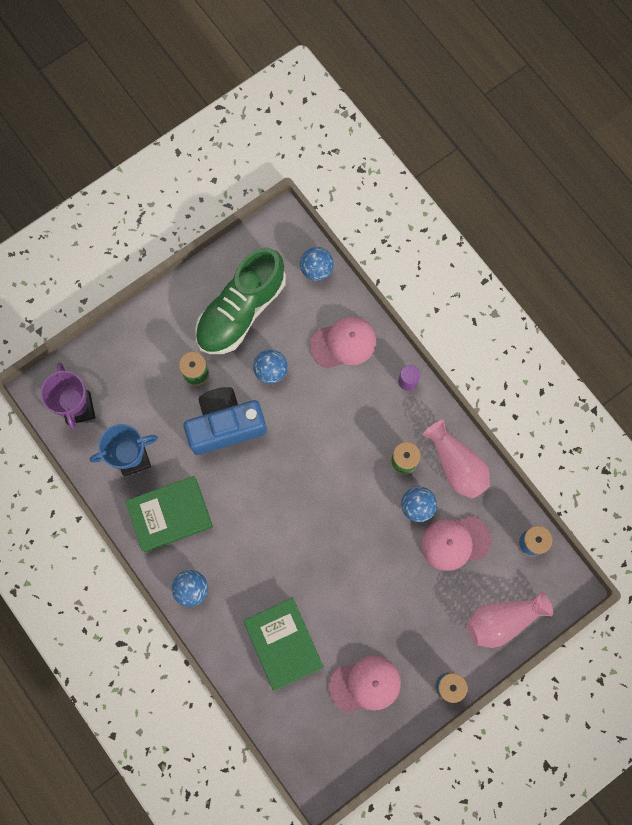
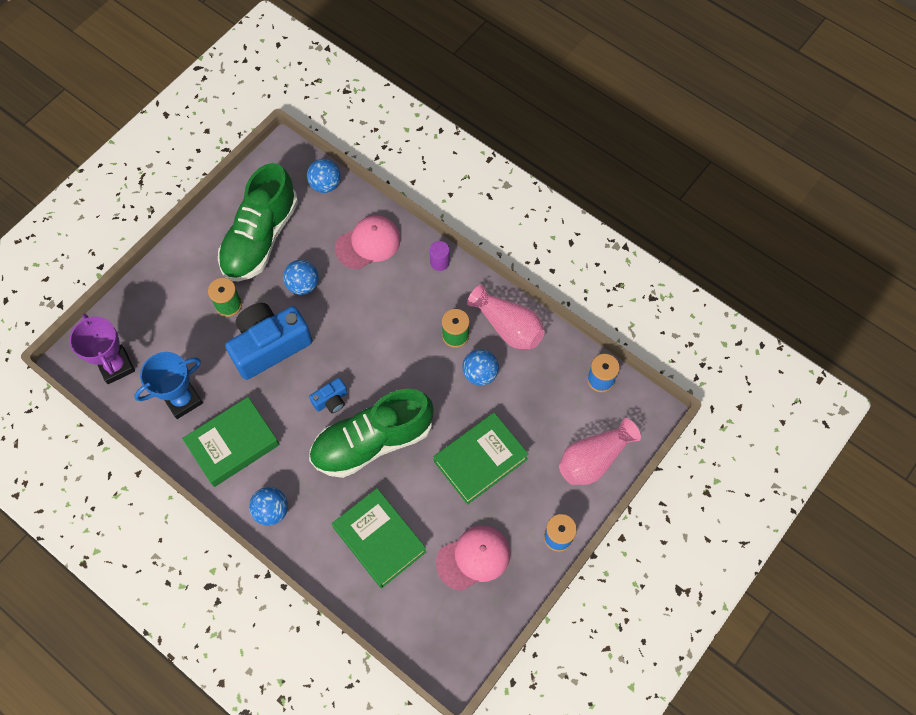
camera: 15 degrees left, 10 degrees down
pink cap [421,516,491,571] -> none
none -> blue camera [309,378,348,413]
none -> green shoe [309,389,434,478]
none -> green book [434,413,529,505]

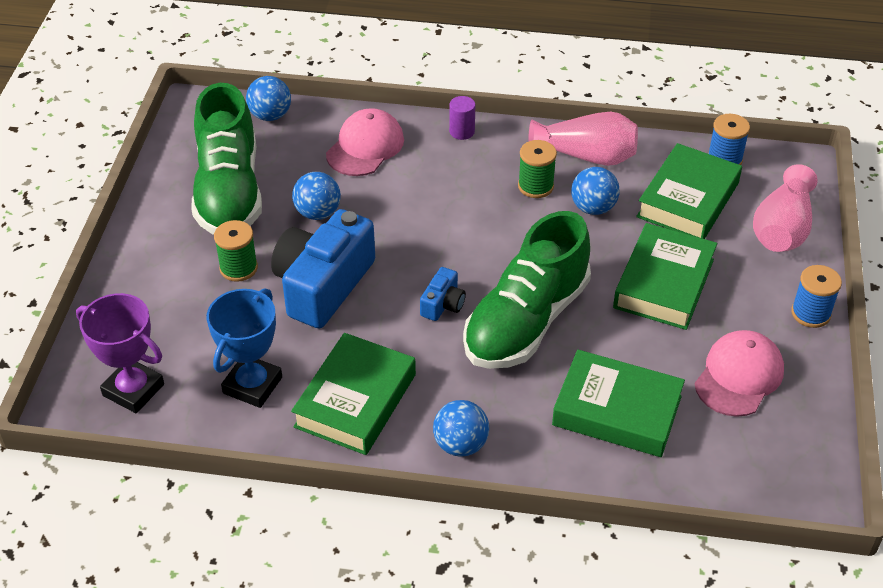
camera: 30 degrees left, 20 degrees down
none -> green book [636,143,742,239]

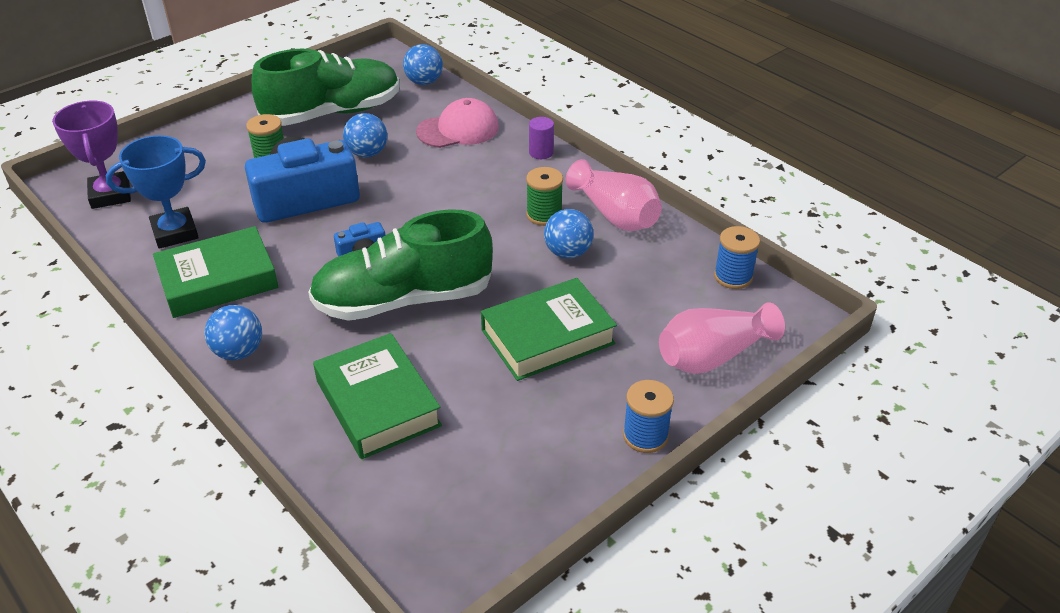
camera: 40 degrees right, 5 degrees down
green shoe [191,83,262,235] -> green shoe turned 150 degrees counterclockwise [251,48,400,126]
green book [636,143,742,239] -> none
pink cap [695,330,784,417] -> none

